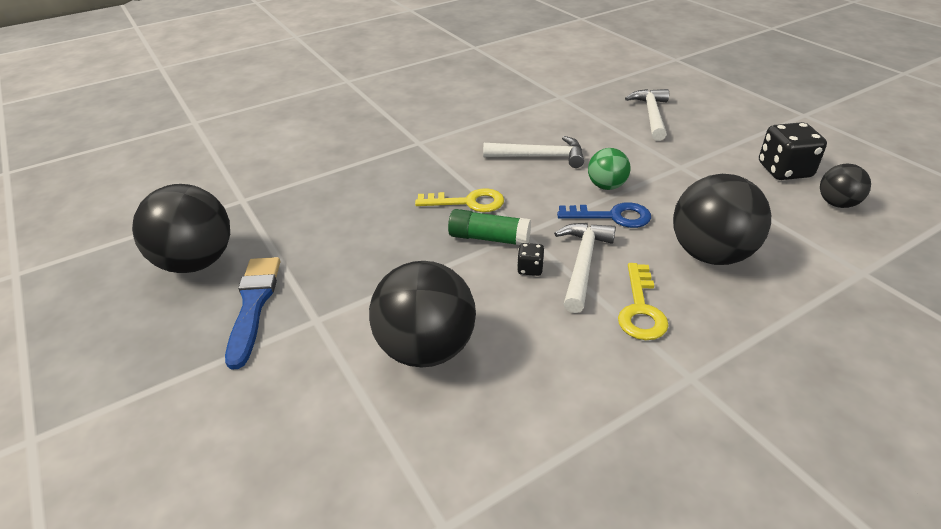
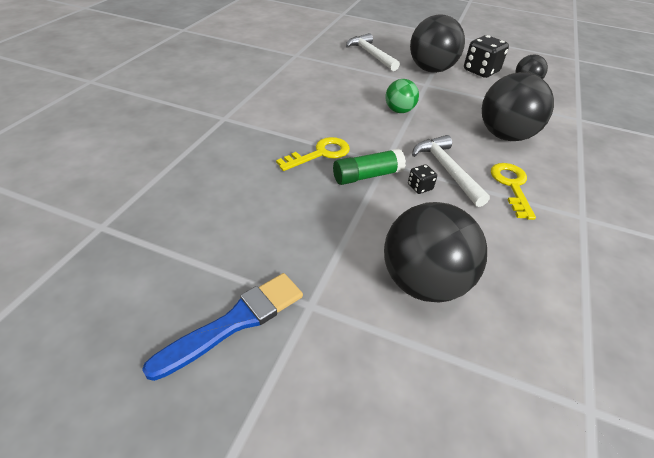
camera: 40 degrees left, 5 degrees up
black ball [132,184,230,273] -> black ball moved to [410,15,465,73]
blue brush [225,257,280,370] -> blue brush turned 90 degrees clockwise [142,273,303,381]
white hammer [483,136,584,168] -> none
blue key [557,202,651,228] -> none
yellow key [618,263,669,340] -> yellow key turned 150 degrees counterclockwise [491,163,536,220]

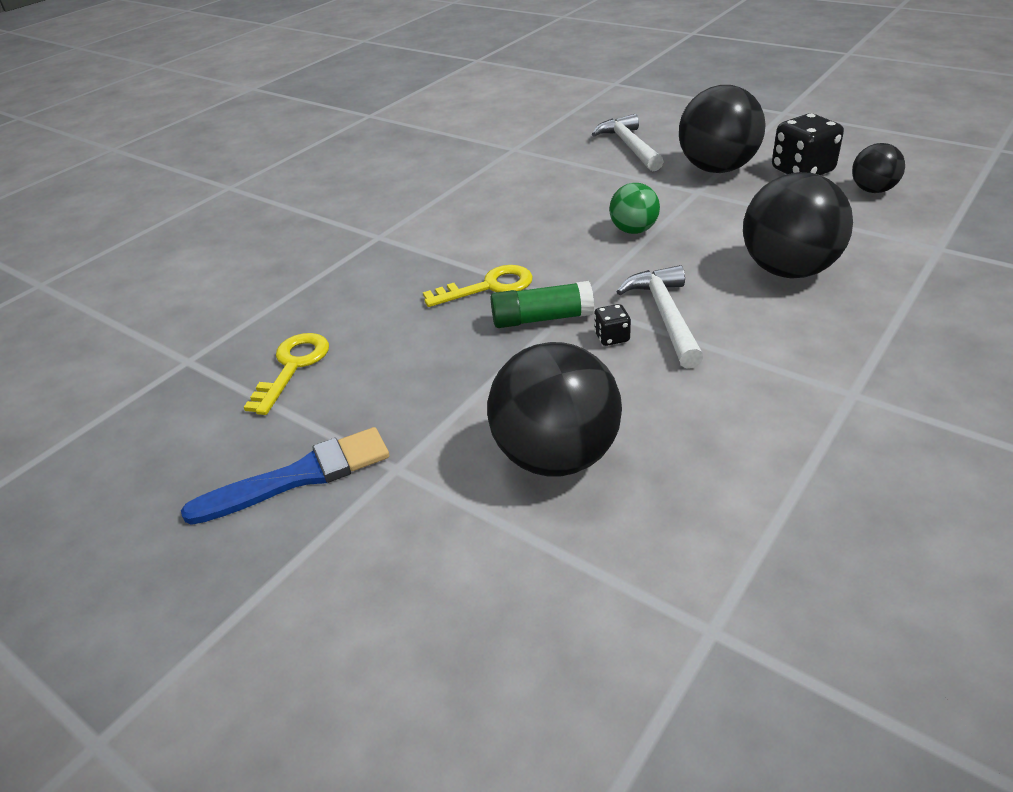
camera: 20 degrees right, 5 degrees down
yellow key [491,163,536,220] -> yellow key moved to [244,333,329,415]

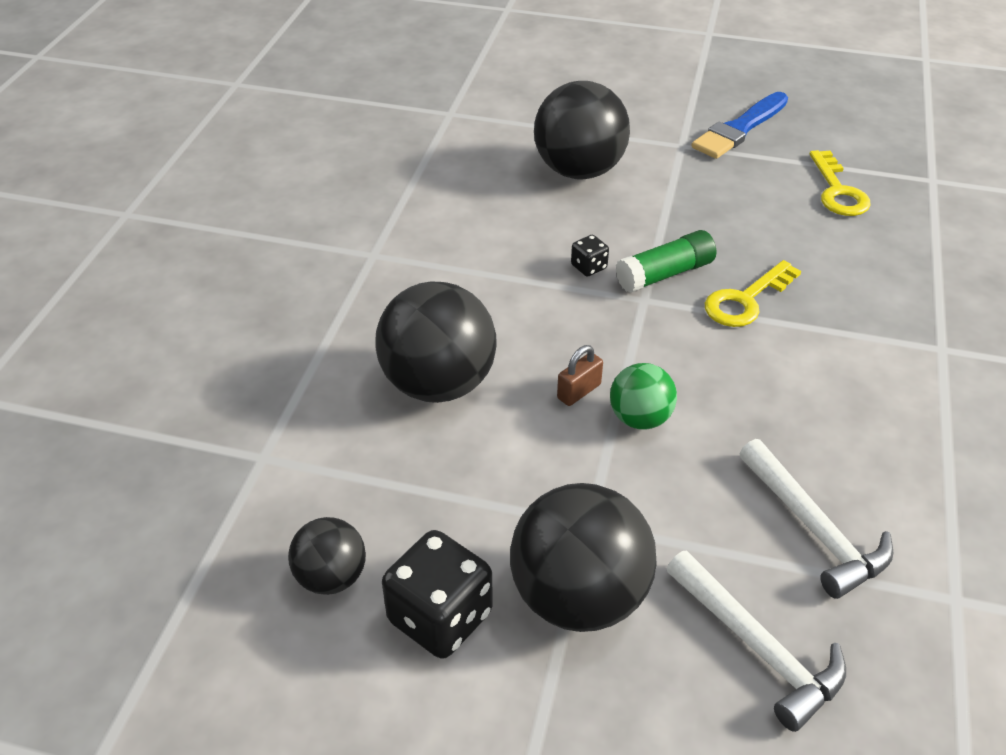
camera: 155 degrees right, 5 degrees up
white hammer [616,265,704,368] -> white hammer moved to [739,439,893,599]
none -> brown padlock [557,345,603,406]

